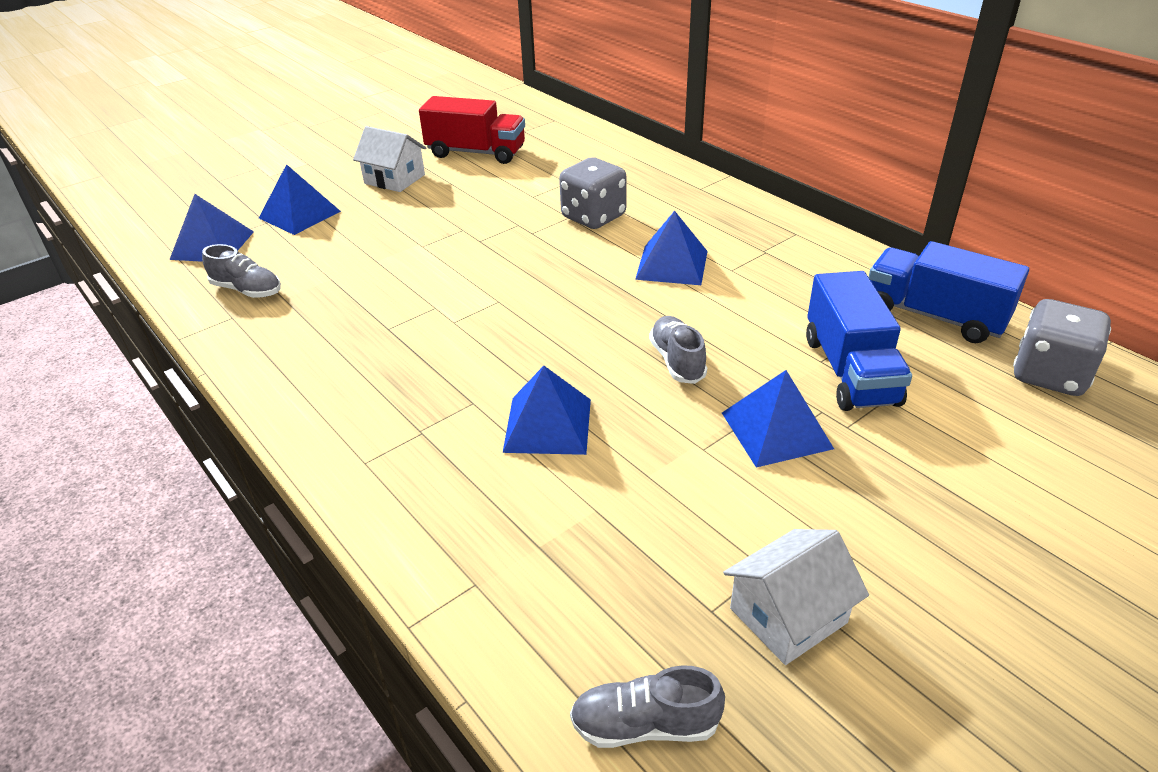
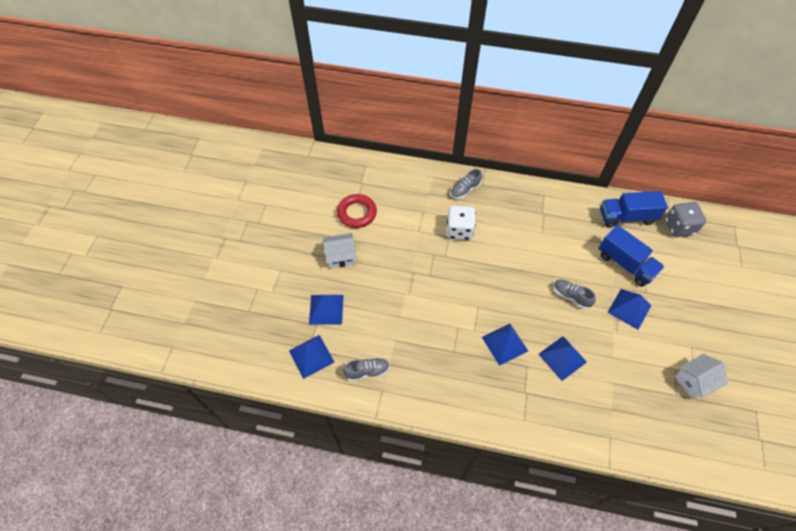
camera: 40 degrees left, 20 degrees up
red truck [419,96,525,164] -> red ring [337,194,377,228]
grey dice [559,158,627,229] -> white dice [446,205,476,240]
grey shoe [570,665,725,748] -> grey shoe moved to [451,169,482,199]
blue pyramid [635,211,707,285] -> blue pyramid moved to [482,324,528,366]
white house [723,529,869,665] -> white house turned 45 degrees clockwise [675,354,728,400]

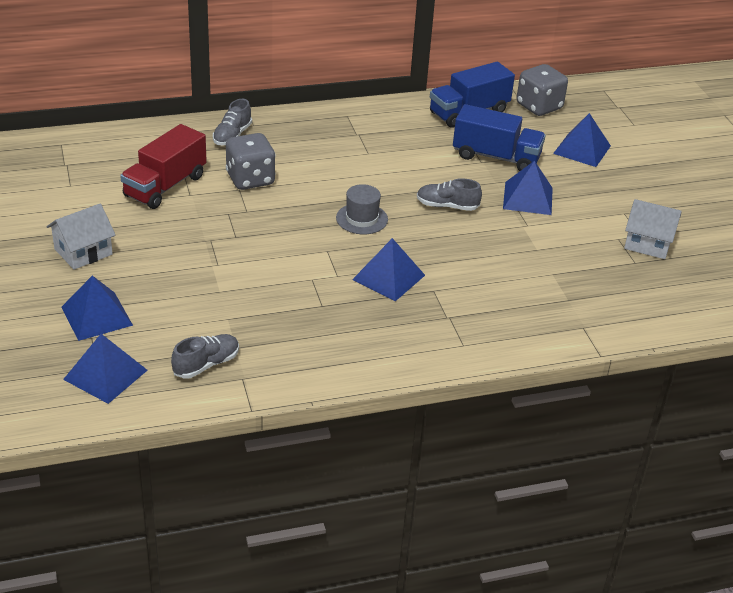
camera: 30 degrees left, 20 degrees down
red ring [337,194,377,228] -> none
white dice [446,205,476,240] -> grey dice [226,133,276,190]
blue pyramid [538,336,587,381] -> blue pyramid moved to [553,113,611,167]
white house [675,354,728,400] -> white house turned 75 degrees clockwise [624,199,682,259]
none -> red truck [120,124,207,209]
none -> grey hat [336,184,388,234]

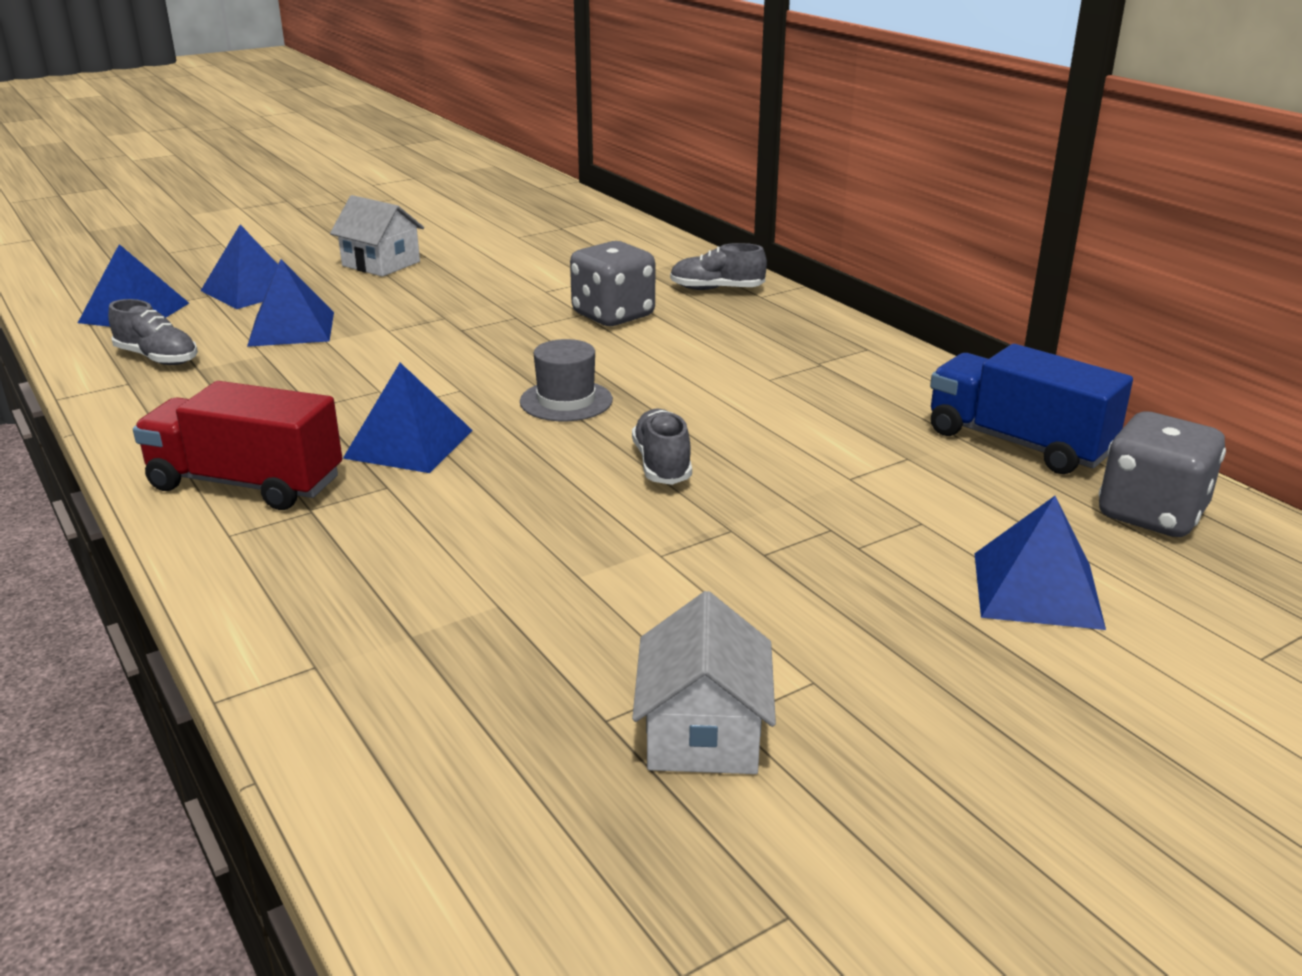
camera: 75 degrees right, 10 degrees down
red truck [120,124,207,209] -> red truck moved to [133,381,342,510]
blue truck [453,104,546,171] -> none
blue pyramid [503,161,553,215] -> blue pyramid moved to [247,259,334,347]

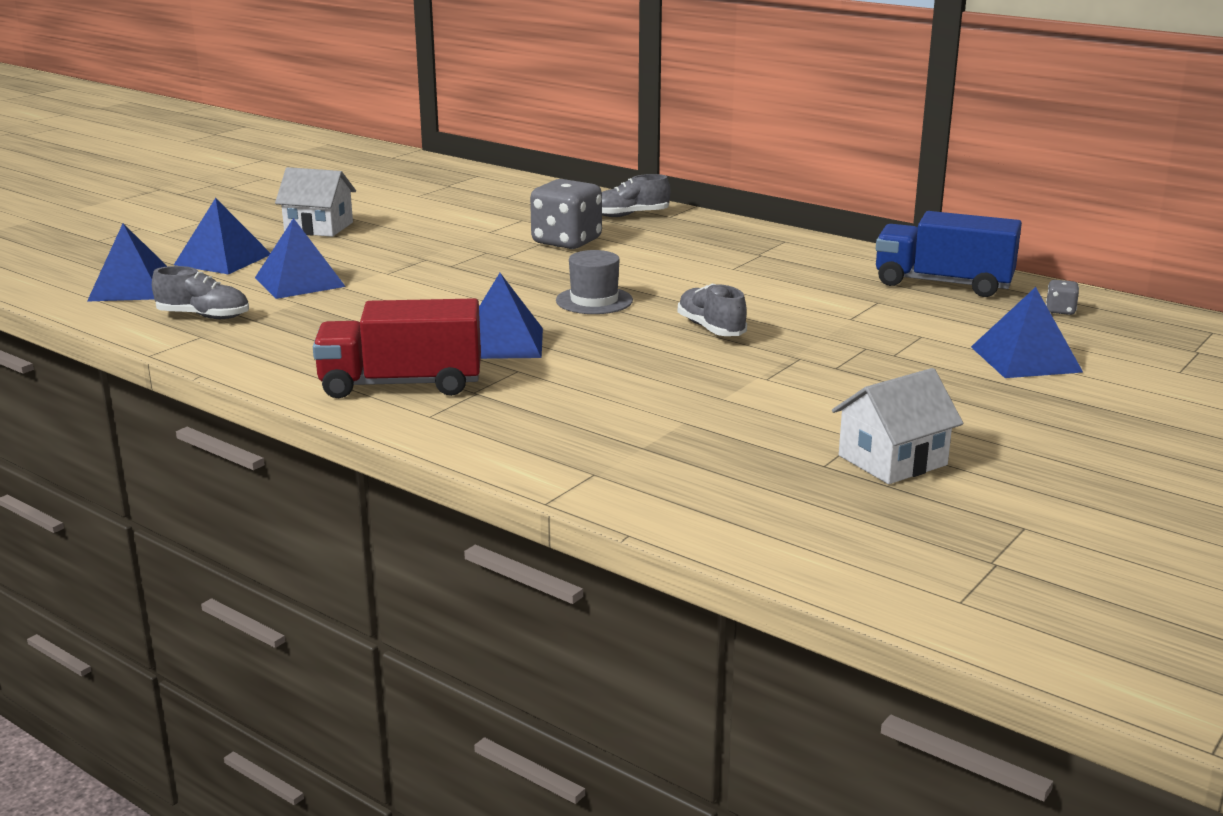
camera: 20 degrees left, 5 degrees down
white house [632,591,776,774] -> white house turned 75 degrees clockwise [832,368,963,484]
grey dice [1099,412,1226,537] -> grey dice [1046,280,1079,315], size x0.44

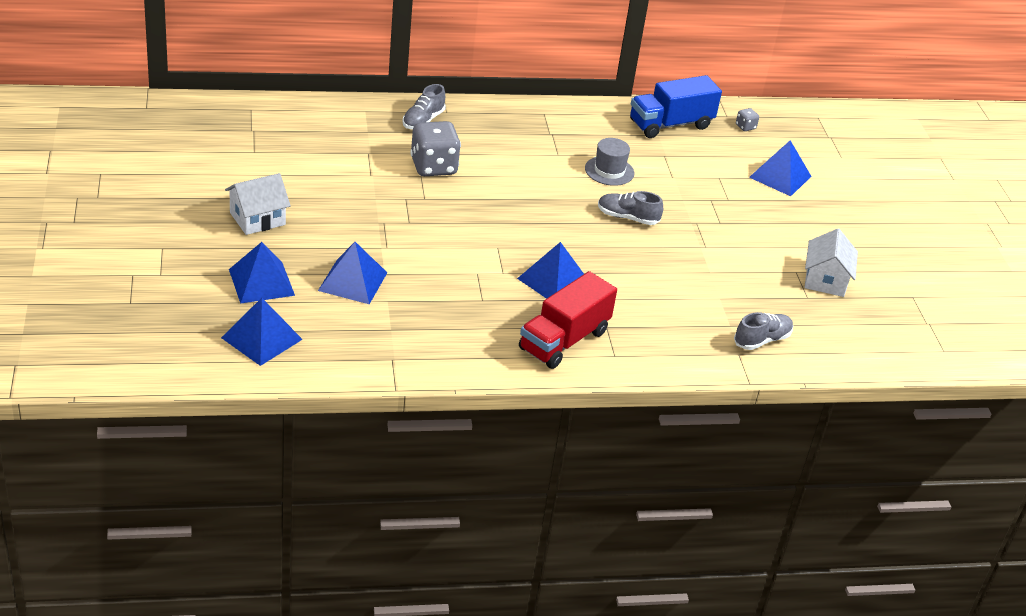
camera: 50 degrees left, 15 degrees up
grey shoe [152,266,249,319] -> grey shoe moved to [734,312,793,350]
grey hat [556,250,633,314] -> grey hat moved to [585,138,634,186]

